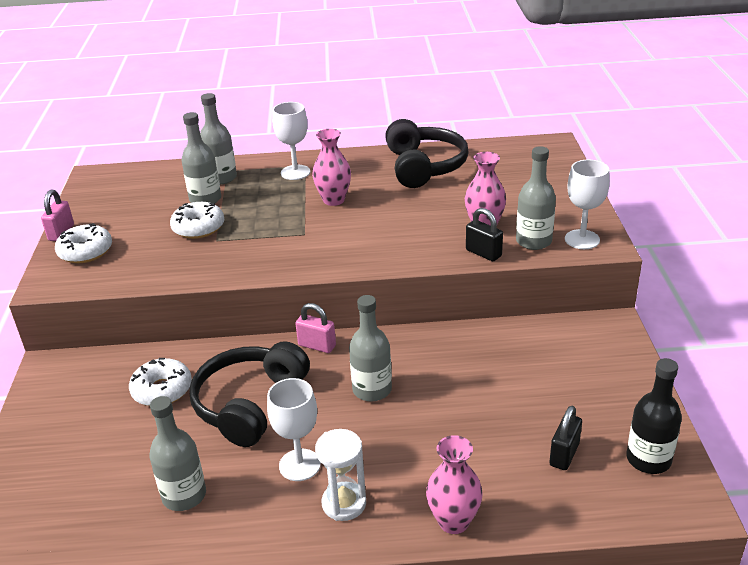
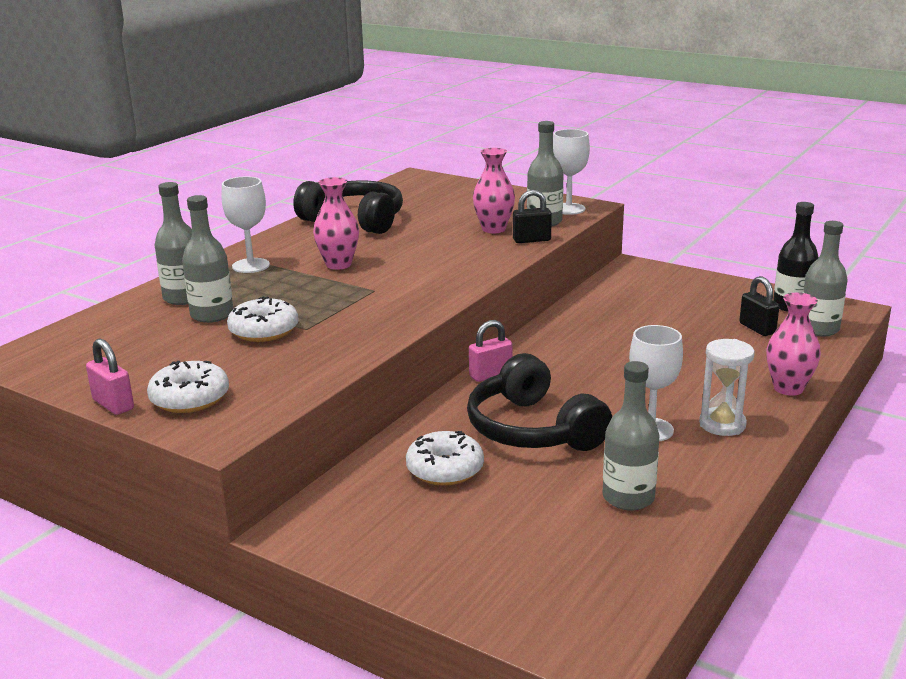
camera: 55 degrees left, 10 degrees down
grey bottle [349,295,392,401] -> grey bottle moved to [803,221,848,337]

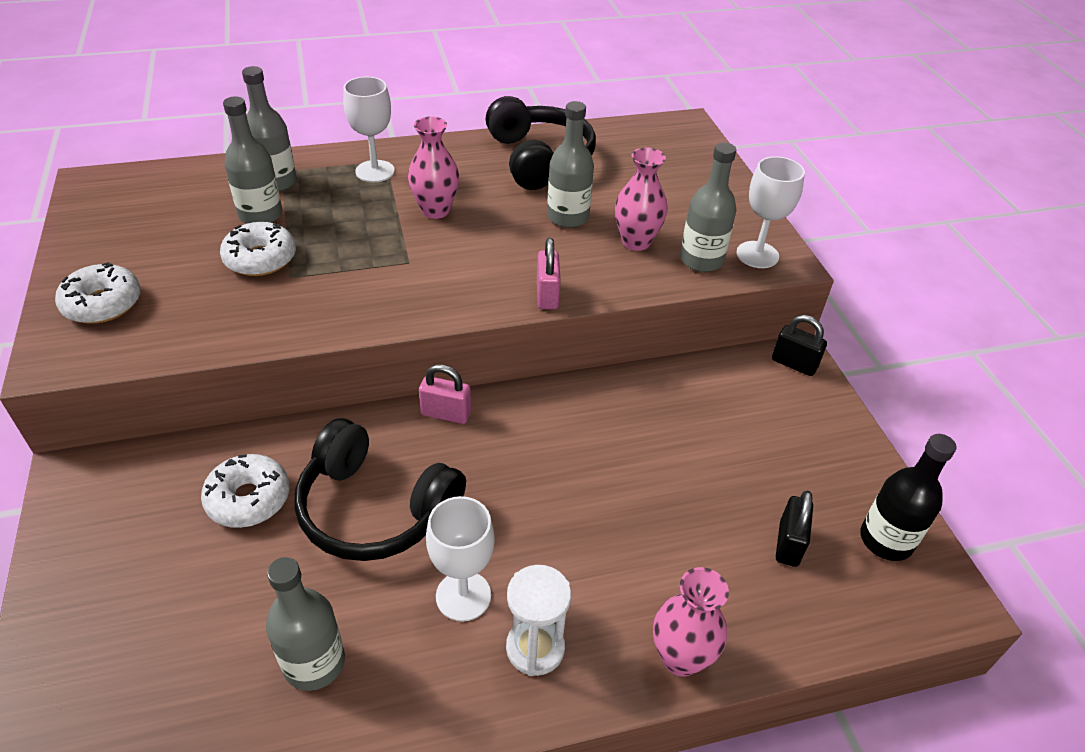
camera: 40 degrees right, 20 degrees up
pink padlock [86,338,134,415] -> pink padlock moved to [537,238,561,309]
black headphones [467,353,612,451] -> black headphones turned 75 degrees counterclockwise [294,418,466,561]
black padlock [513,190,552,243] -> black padlock moved to [772,315,827,376]
grey bottle [803,221,848,337] -> grey bottle moved to [547,101,594,228]

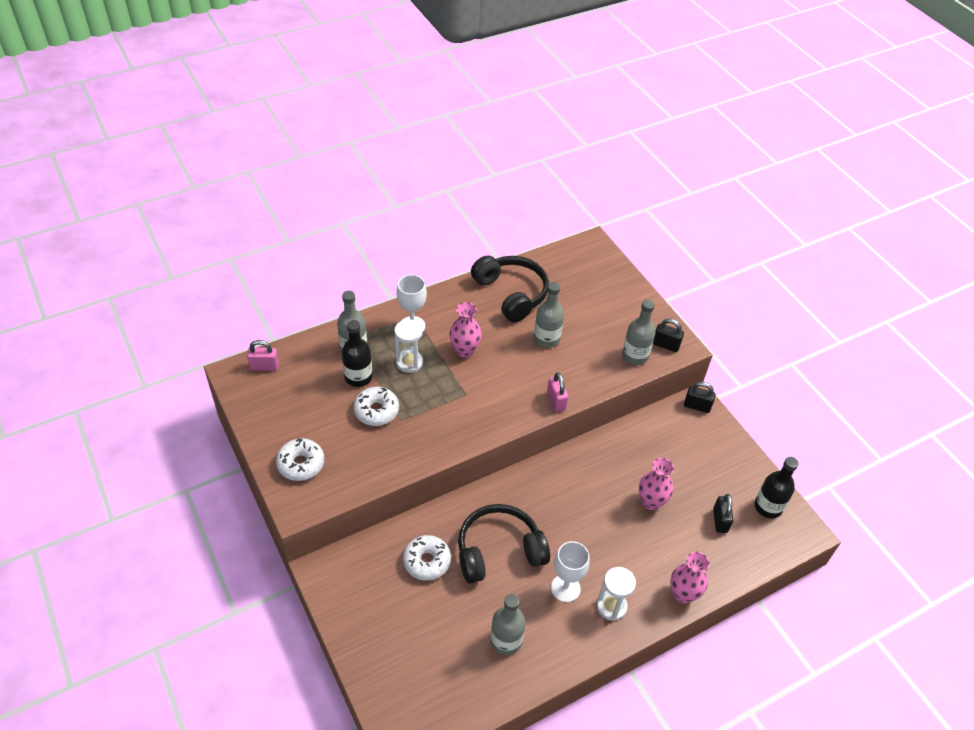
camera: 15 degrees left, 5 degrees up
grey bottle [223,96,282,224] -> black bottle [342,320,373,387]
black headphones [294,418,466,561] -> black headphones turned 150 degrees clockwise [458,504,550,584]
pink padlock [419,364,471,424] -> pink padlock moved to [247,340,279,371]
pink vase [615,147,668,251] -> pink vase moved to [639,458,674,510]
white goblet [736,156,805,268] -> black padlock [653,319,684,352]
none -> white hourglass [394,319,423,373]

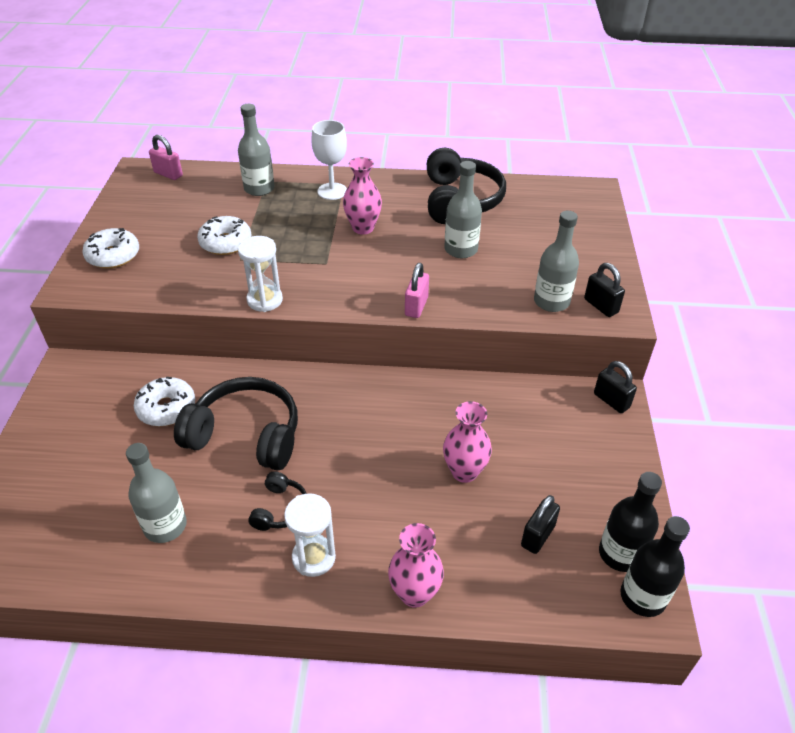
camera: 35 degrees right, 5 degrees down
black bottle [342,320,373,387] -> black bottle moved to [620,516,690,617]
white hourglass [394,319,423,373] -> white hourglass moved to [238,236,283,312]
white goblet [551,541,590,602] -> black headphones [248,471,307,531]

